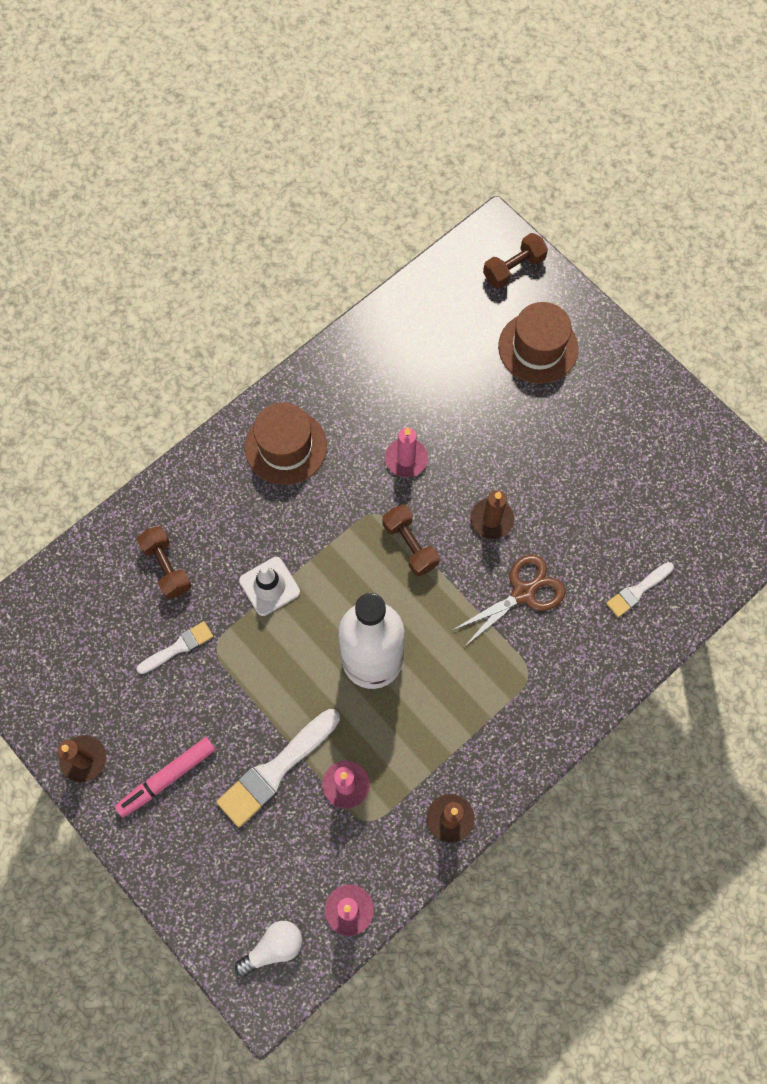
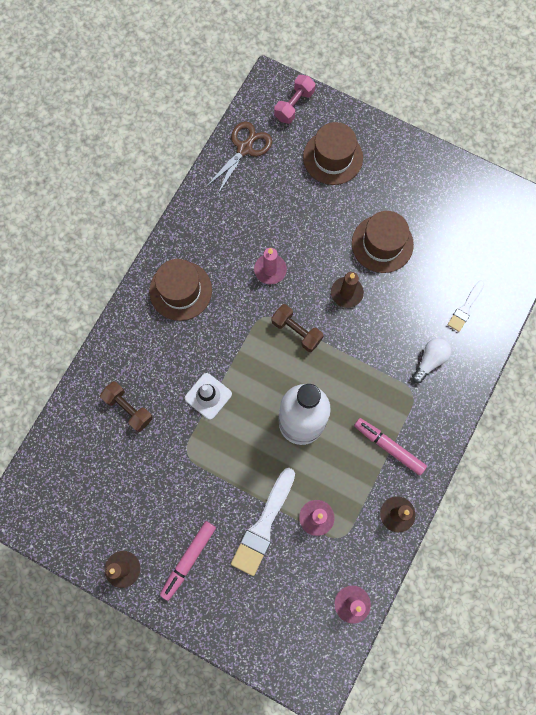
camera: 20 degrees left, 5 degrees up
white brush [136,621,213,674] -> none
white light bulb [235,921,302,977] -> white light bulb moved to [412,338,451,383]
brown scissors [451,555,565,647] -> brown scissors moved to [205,122,272,196]
brown dumbbell [483,233,548,288] -> pink dumbbell [274,75,315,124]
none -> brown hat [352,211,414,273]
none -> pink marker [354,418,427,475]

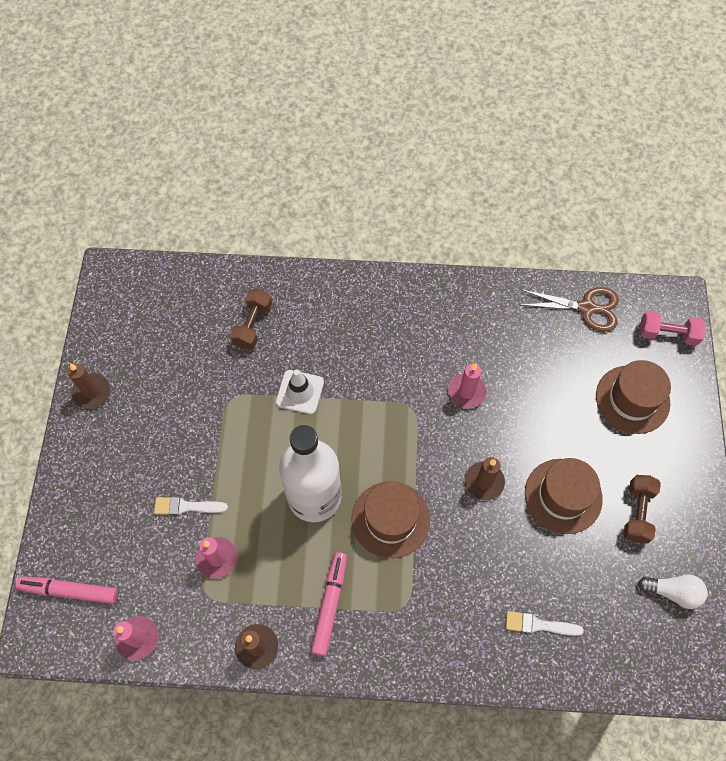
camera: 65 degrees right, 10 degrees down
brown hat [149,259,212,321] -> brown hat moved to [352,481,430,558]
pink marker [160,521,216,601] -> pink marker moved to [16,577,118,604]
white brush [231,468,295,576] -> white brush [154,497,228,515], size x0.57
brown dumbbell [271,304,324,352] -> brown dumbbell moved to [623,475,661,544]
white light bulb [412,338,451,383] -> white light bulb moved to [638,574,707,609]

